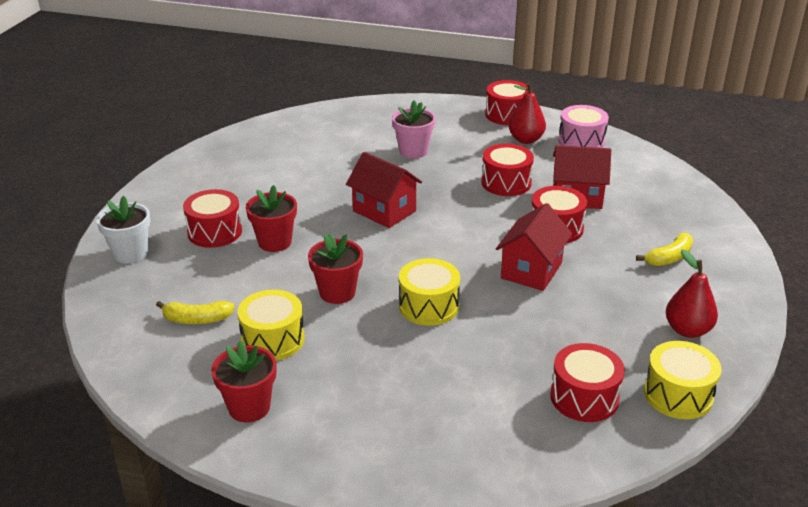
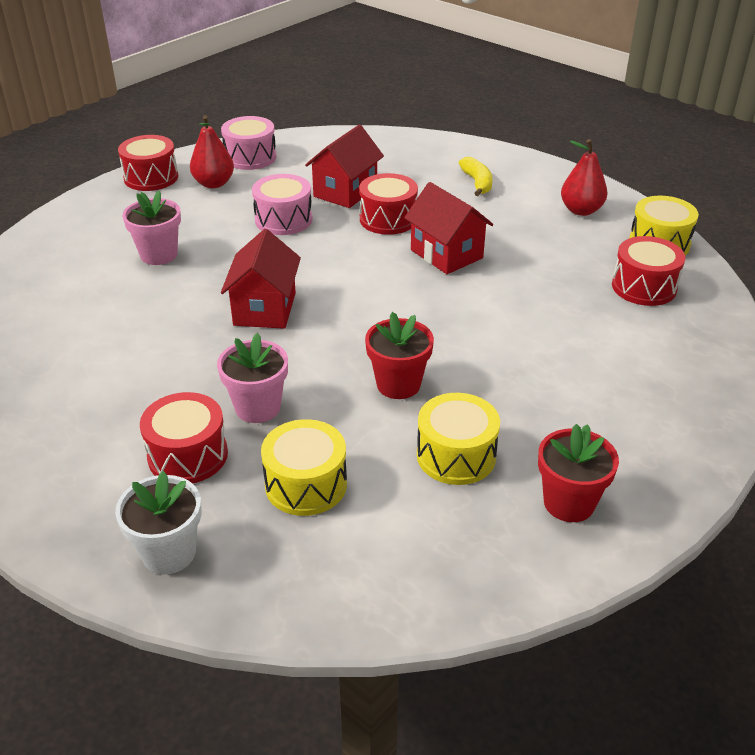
camera: 65 degrees left, 5 degrees up
yellow banana [156,301,235,324] -> none
red flower pot [246,185,297,252] -> pink flower pot [217,333,288,423]
red house [346,152,422,228] -> red house turned 60 degrees counterclockwise [221,229,301,329]
yellow drum [399,258,460,326] -> yellow drum moved to [261,419,347,516]
red drum [481,144,534,196] -> pink drum [252,174,313,235]

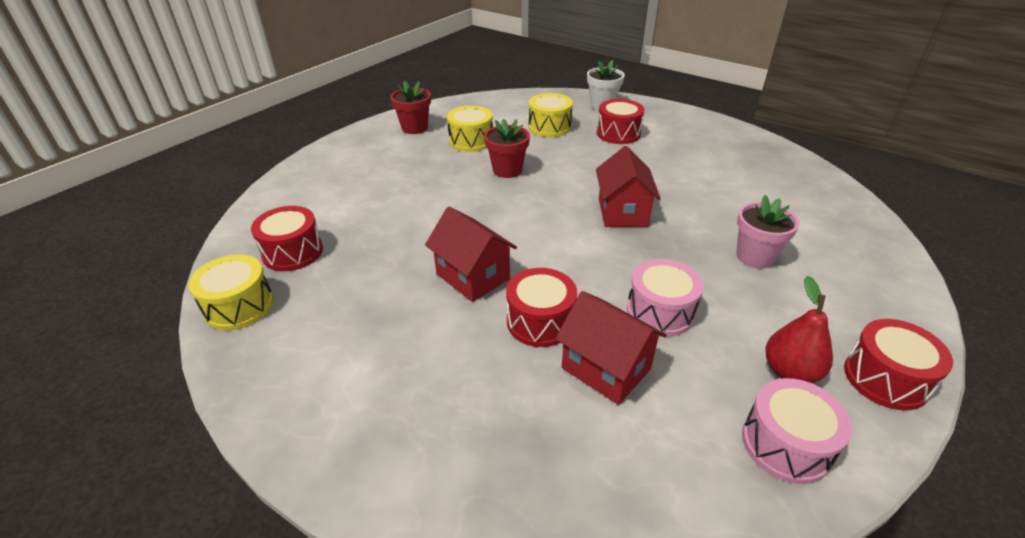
camera: 175 degrees right, 0 degrees up
pink flower pot [217,333,288,423] -> none
red house [305,124,384,208] -> red house turned 75 degrees counterclockwise [555,291,667,405]
yellow banana [459,157,493,196] -> none
red pear [561,139,608,216] -> none

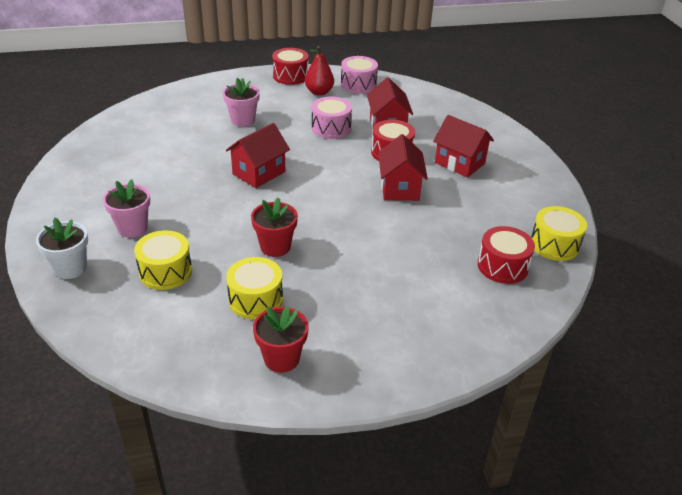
camera: 140 degrees left, 0 degrees up
red drum [597,99,645,144] -> pink flower pot [103,179,150,238]
none -> red house [433,115,494,178]

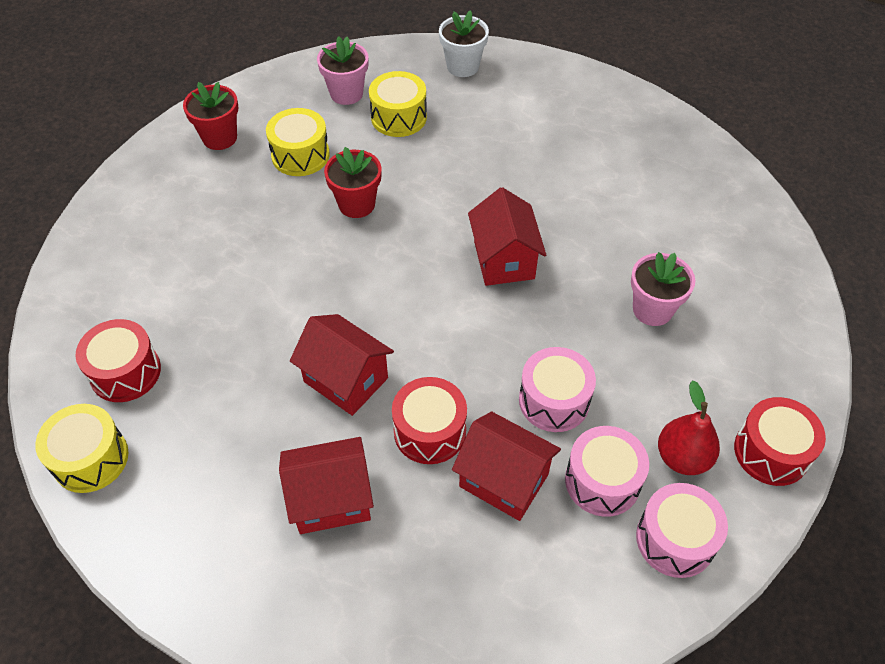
camera: 130 degrees right, 15 degrees up
pink flower pot [103,179,150,238] -> pink flower pot moved to [317,36,369,105]
none -> pink drum [565,426,649,517]

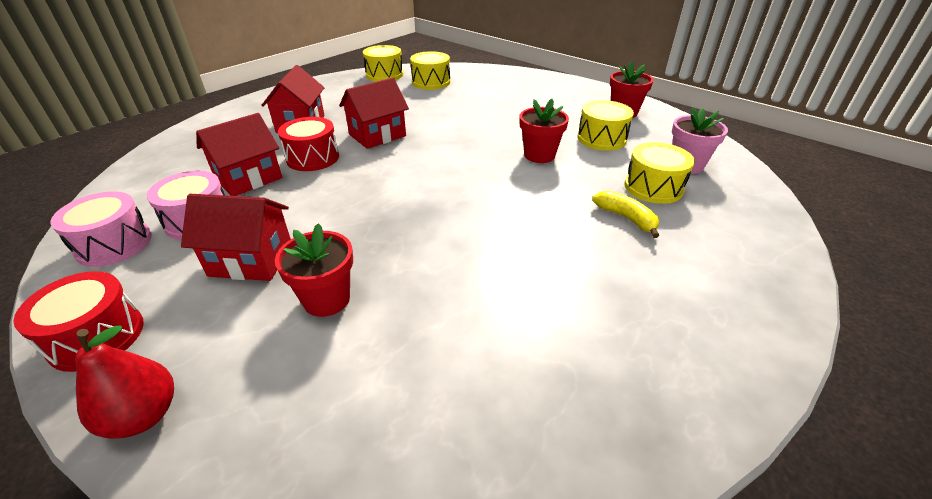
camera: 105 degrees right, 15 degrees down
red drum [75,319,161,402] -> yellow drum [410,51,450,90]
white flower pot [439,10,489,77] -> none
red house [468,187,546,286] -> red house moved to [181,194,291,281]
pink drum [519,347,596,432] -> none
pink flower pot [631,252,695,326] -> red flower pot [275,223,353,317]
red pear [658,380,720,475] -> red pear moved to [75,325,174,439]
none -> yellow banana [592,191,659,238]

